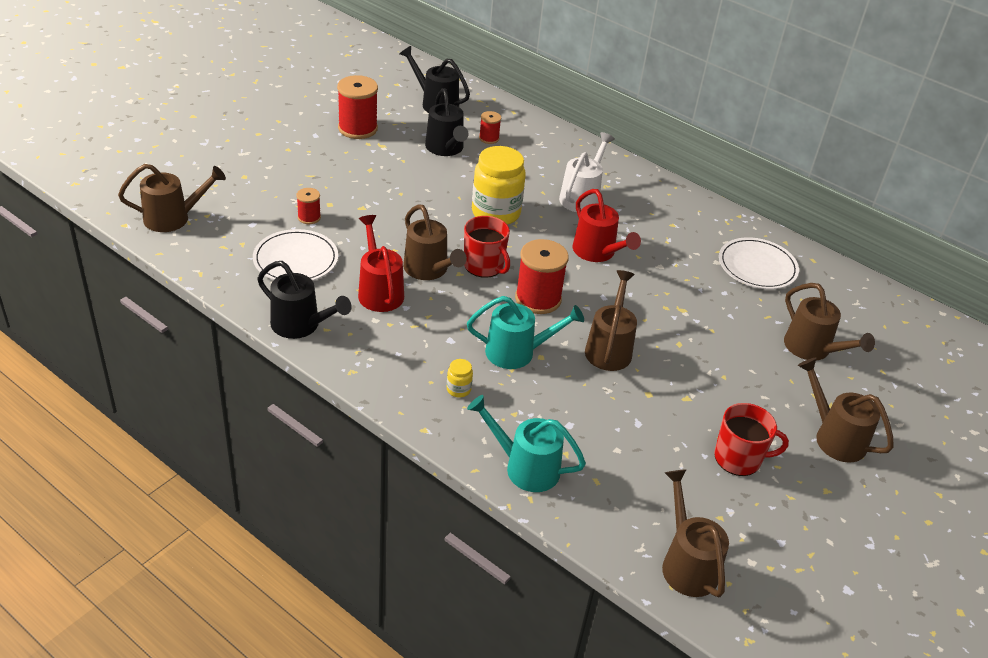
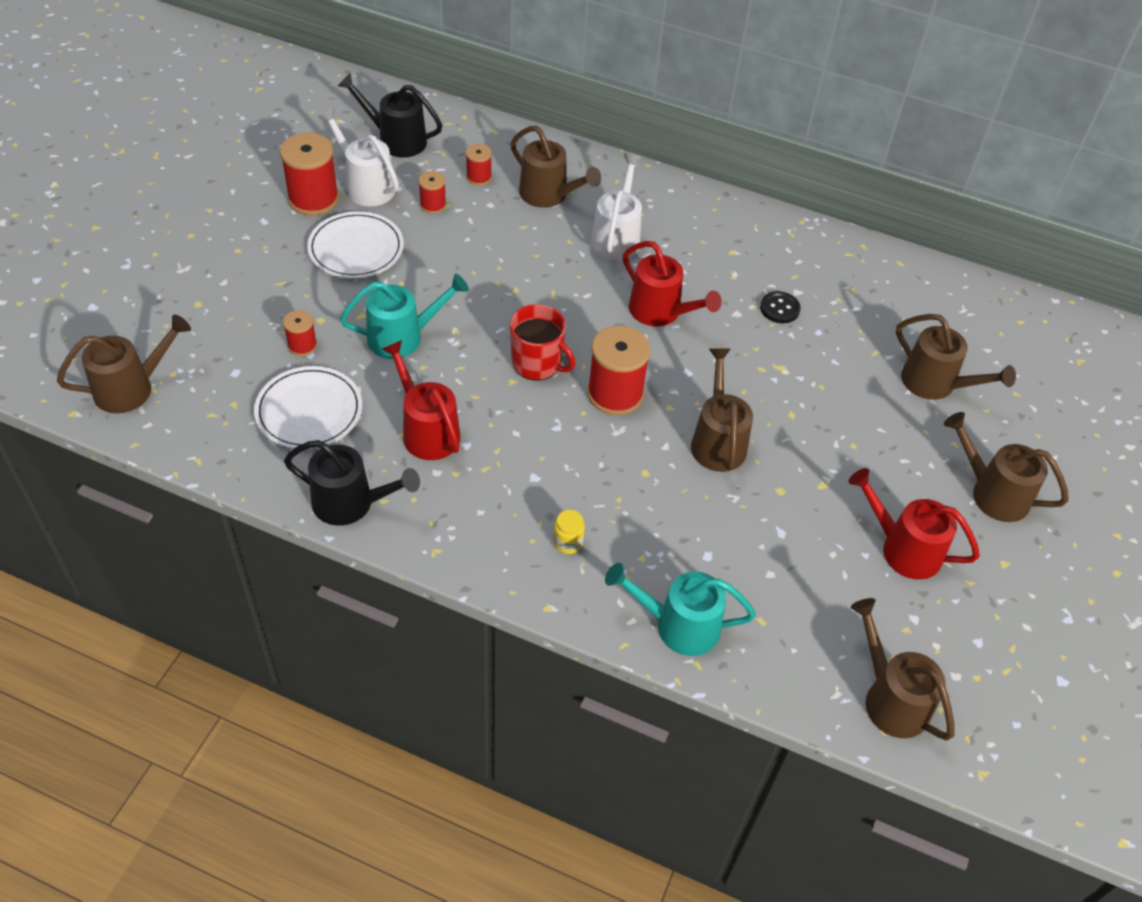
camera: 15 degrees left, 10 degrees up
brown watering can [403,204,467,280] -> brown watering can moved to [511,126,601,208]
black watering can [425,88,468,156] -> red spool [418,171,446,214]
turquoise watering can [467,296,584,369] -> turquoise watering can moved to [340,274,469,359]
yellow jar [472,146,526,225] -> none
red mug [714,403,789,476] -> red watering can [849,468,980,580]
white plate [719,237,799,289] -> white plate moved to [307,211,404,278]
none -> white watering can [318,107,399,206]
none -> black button [760,291,801,323]

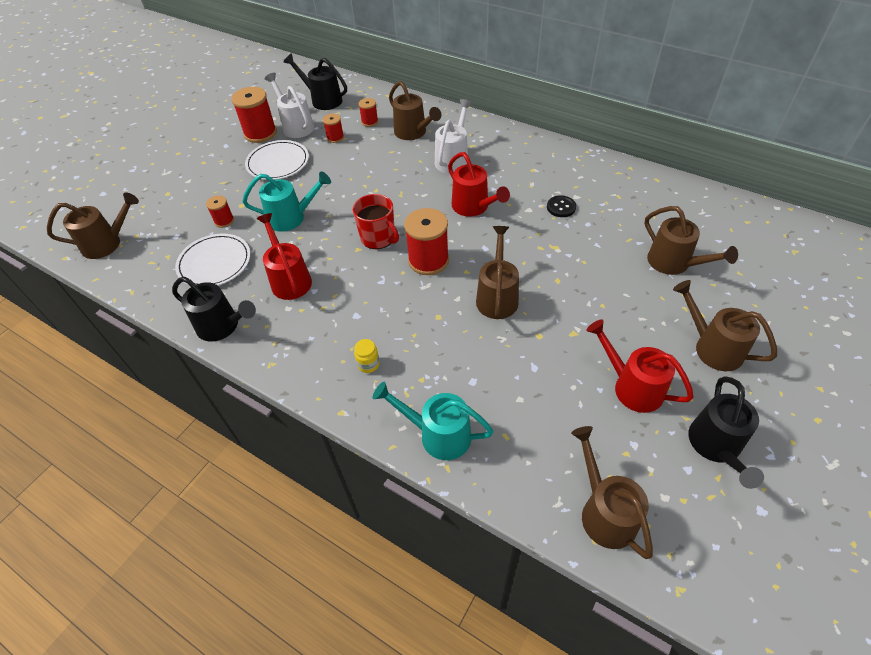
camera: 15 degrees right, 0 degrees up
none -> black watering can [688,376,764,489]

